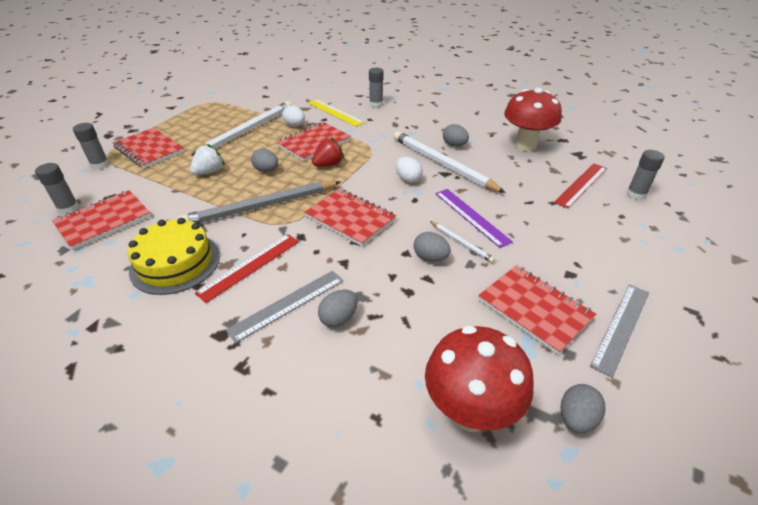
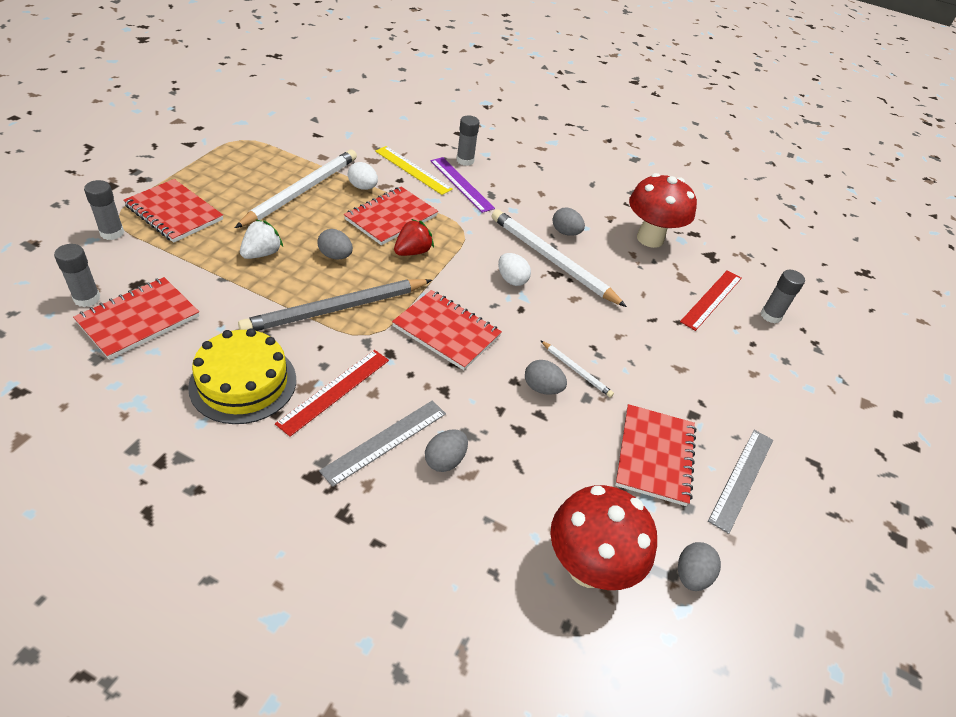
camera: 10 degrees left, 5 degrees up
purple ruler [435,189,513,248] -> purple ruler moved to [430,157,495,213]
red notebook [478,265,596,355] -> red notebook turned 60 degrees clockwise [615,404,696,506]

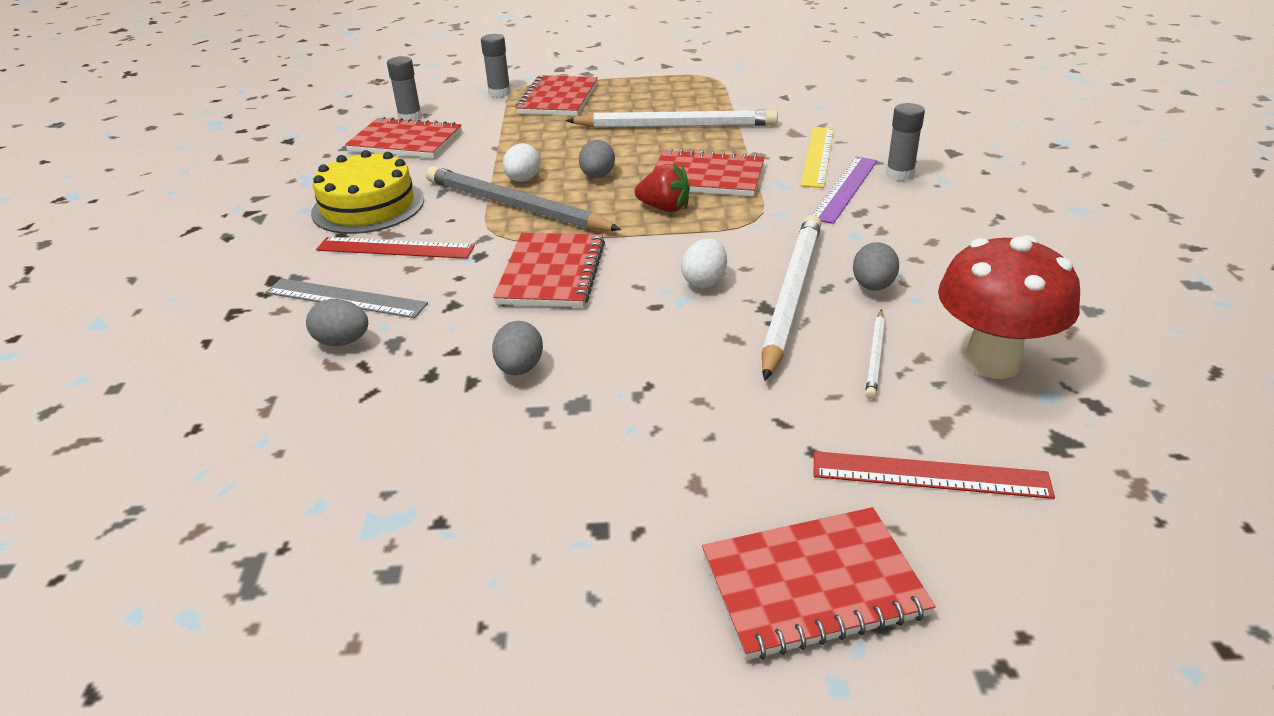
camera: 70 degrees right, 10 degrees down
white strawberry [240,219,283,259] -> none
white egg [348,162,378,190] -> white egg moved to [503,143,541,182]
white pencil [540,340,614,398] -> white pencil moved to [865,310,885,399]
red mushroom [550,485,657,590] -> none
red notebook [615,404,696,506] -> red notebook moved to [702,507,936,660]
grey egg [678,542,721,591] -> none
grey ruler [708,430,773,534] -> none
grey glue stick [761,270,805,323] -> none

